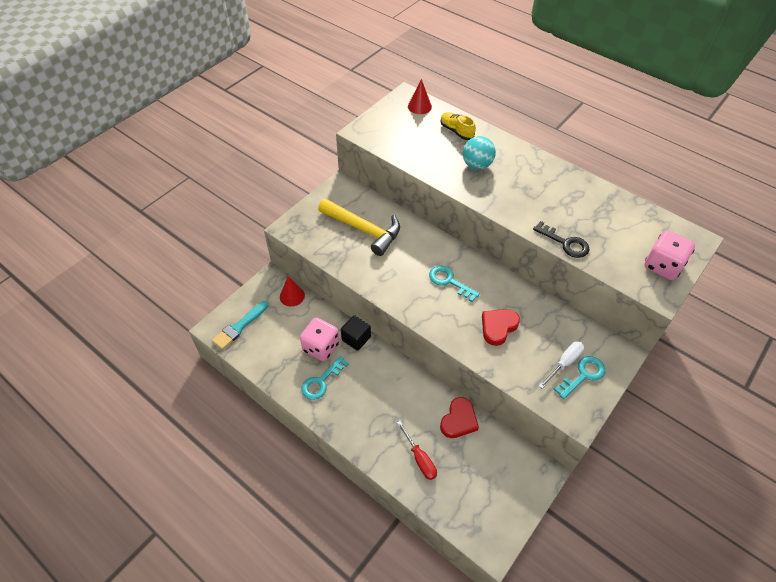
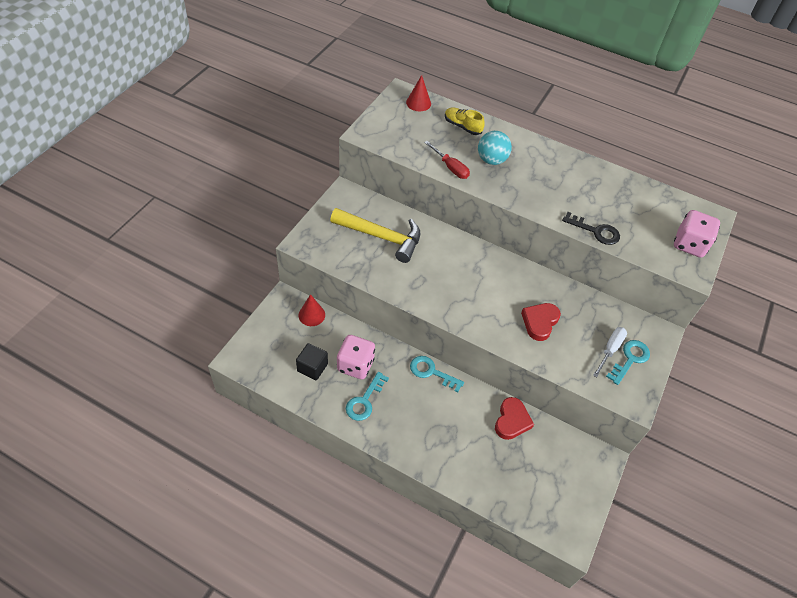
camera: 15 degrees left, 0 degrees up
turquoise brush [212,301,268,350] -> none
black cube [341,315,371,351] -> black cube moved to [296,343,328,380]
red screwdriver [397,421,437,480] -> red screwdriver moved to [424,141,470,179]
turquoise key [429,266,480,302] -> turquoise key moved to [410,356,464,392]

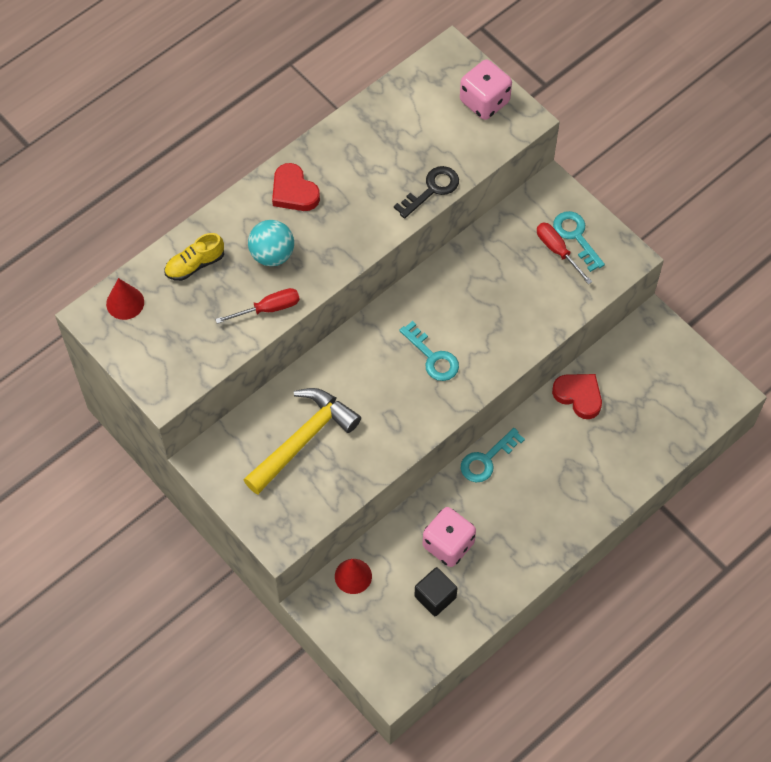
camera: 65 degrees left, 10 degrees up
turquoise key [346,372,389,421] -> turquoise key moved to [399,321,459,381]
red heart [521,303,561,341] -> red heart moved to [272,163,320,211]
white screwdriver [593,327,627,377] -> red screwdriver [537,223,592,285]

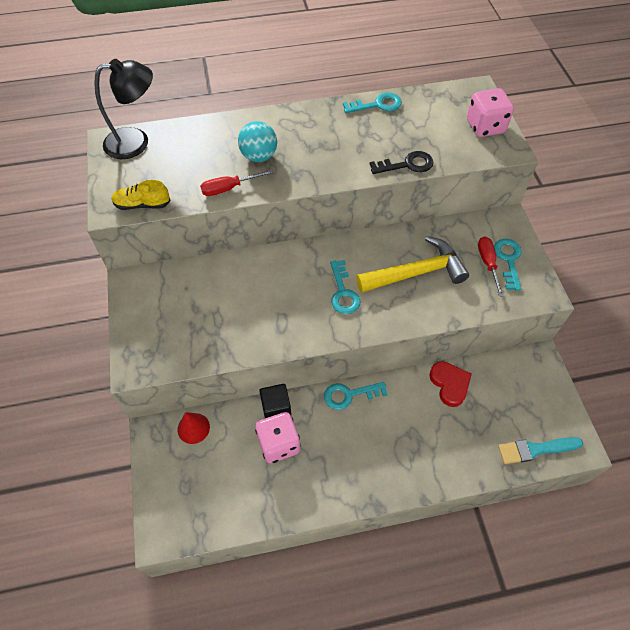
camera: 30 degrees right, 5 degrees down
red cone [106,278,144,320] -> black lamp [94,59,153,159]
yellow shoe [164,233,224,281] -> yellow shoe moved to [111,180,171,210]
red screwdriver [215,288,300,324] -> red screwdriver turned 150 degrees clockwise [200,170,273,196]
yellow hammer [243,388,361,494] -> yellow hammer moved to [356,236,469,293]
red heart [272,163,320,211] -> none
black cube [414,567,457,616] -> black cube moved to [259,384,291,418]
none -> turquoise key [343,93,402,113]
none -> turquoise brush [498,437,583,464]

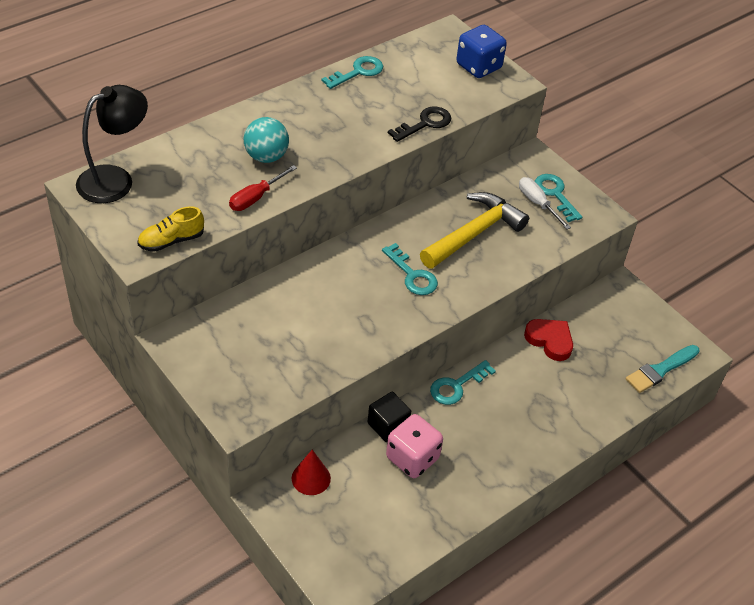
camera: 30 degrees left, 10 degrees down
pink dice [467,88,514,137] -> blue dice [456,25,507,78]
red screwdriver [478,236,504,297] -> white screwdriver [519,177,571,229]

